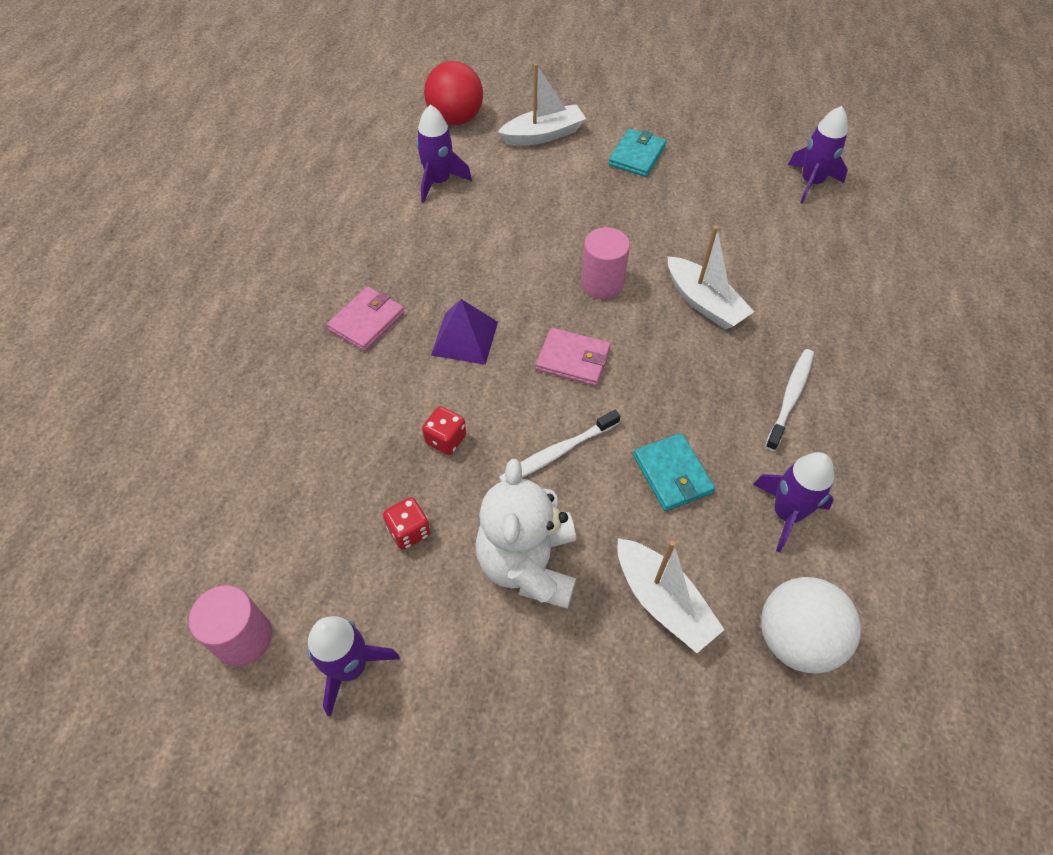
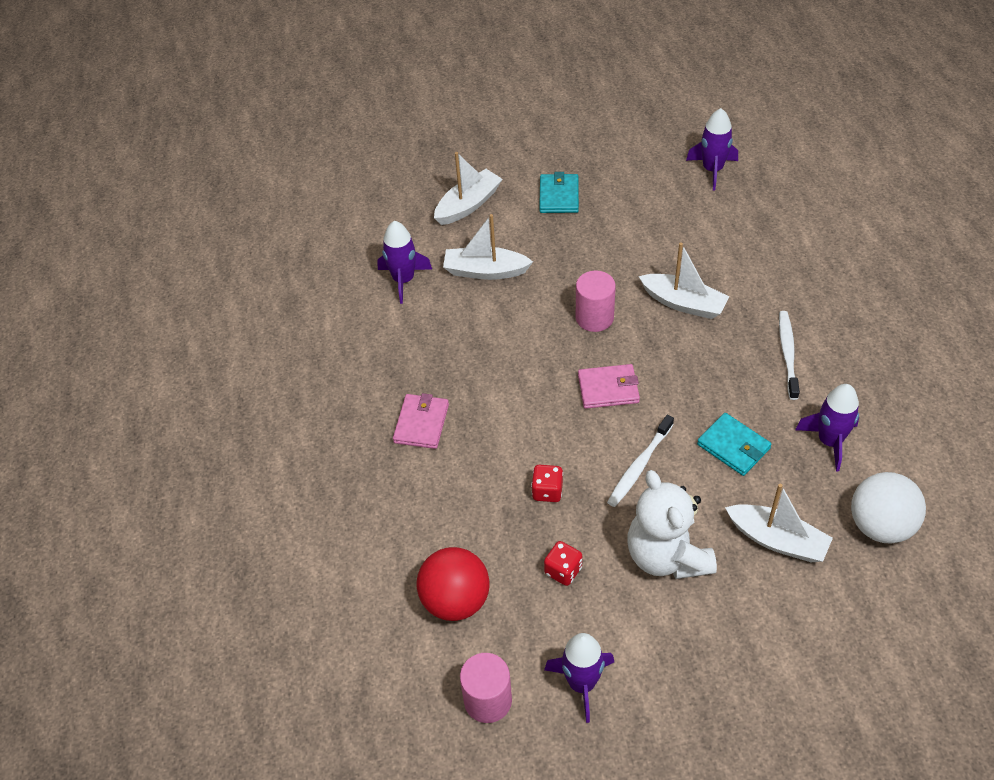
camera: 20 degrees left, 5 degrees down
red ball [424,61,483,125] -> red ball moved to [417,547,490,621]
purple pyramid [431,299,498,365] -> none
none -> white boat [443,214,533,280]

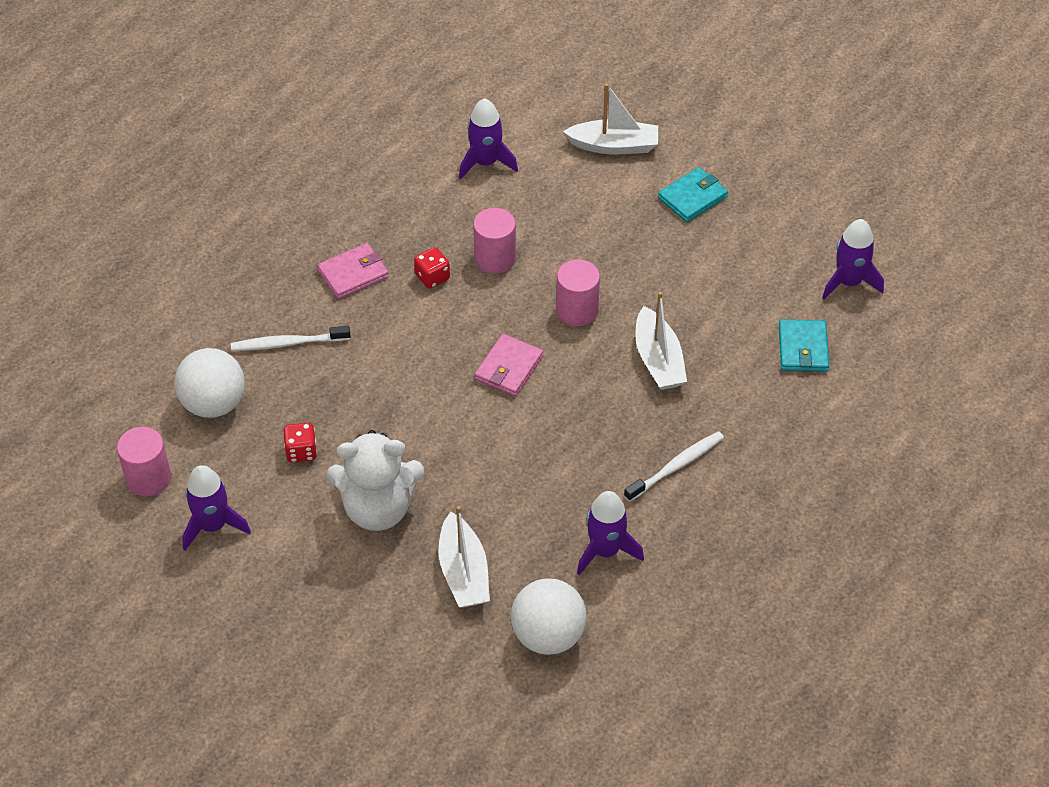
camera: 45 degrees right, 0 degrees up
red ball [417,547,490,621] -> white ball [175,348,245,418]
white boat [443,214,533,280] -> none
red dice [531,465,563,502] -> red dice moved to [414,247,450,289]
pink wallet [578,364,640,409] -> pink wallet turned 75 degrees clockwise [475,334,543,396]
white toothbrush [607,415,674,507] -> white toothbrush moved to [231,326,351,351]
white teddy bear [627,470,717,579] -> white teddy bear turned 120 degrees counterclockwise [326,430,424,531]
turquoise wallet [697,413,772,476] -> turquoise wallet moved to [779,319,829,372]
none -> pink cylinder [473,208,516,274]

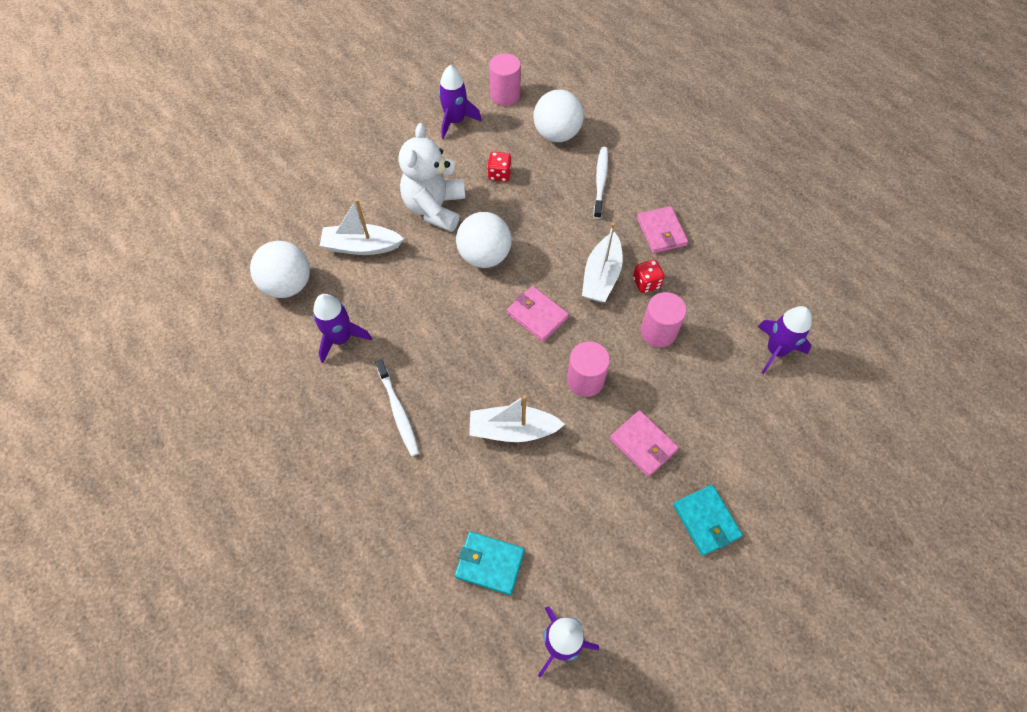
camera: 105 degrees right, 10 degrees up
white boat [563,83,658,154] -> white boat moved to [582,222,623,302]
none -> white ball [456,212,512,268]
none -> pink wallet [610,410,679,477]

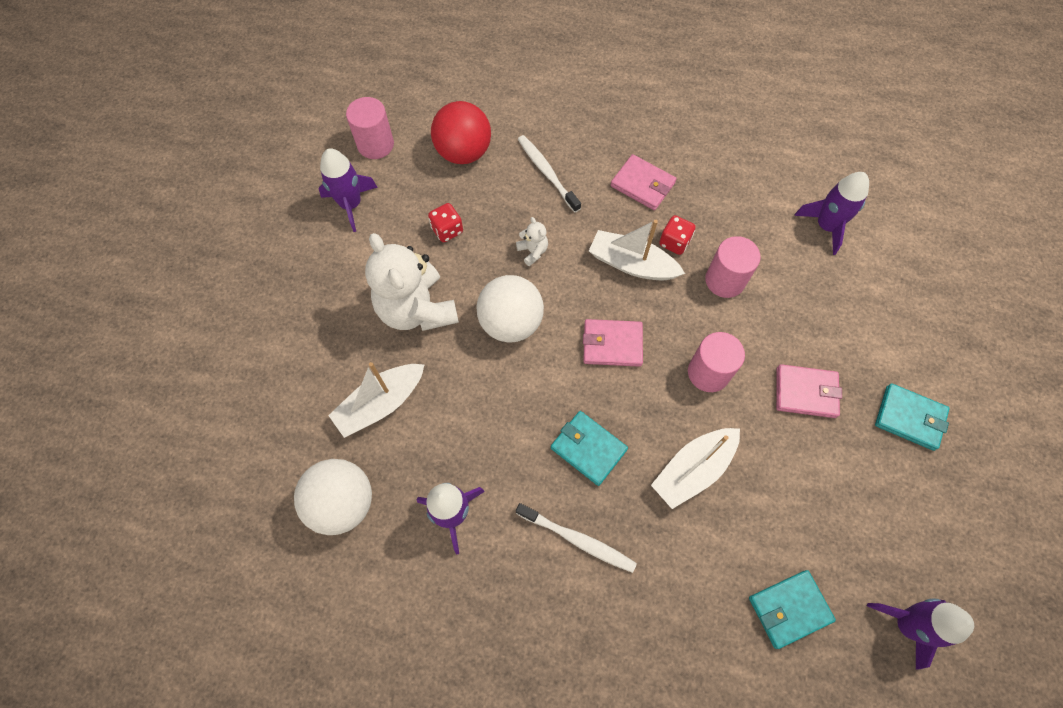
camera: 40 degrees left, 5 degrees up
white ball [533,89,584,142] -> red ball [431,101,491,164]
white boat [582,222,623,302] -> white boat turned 135 degrees clockwise [589,220,685,281]
none -> white teddy bear [516,217,548,266]
none -> turquoise wallet [551,411,628,486]

